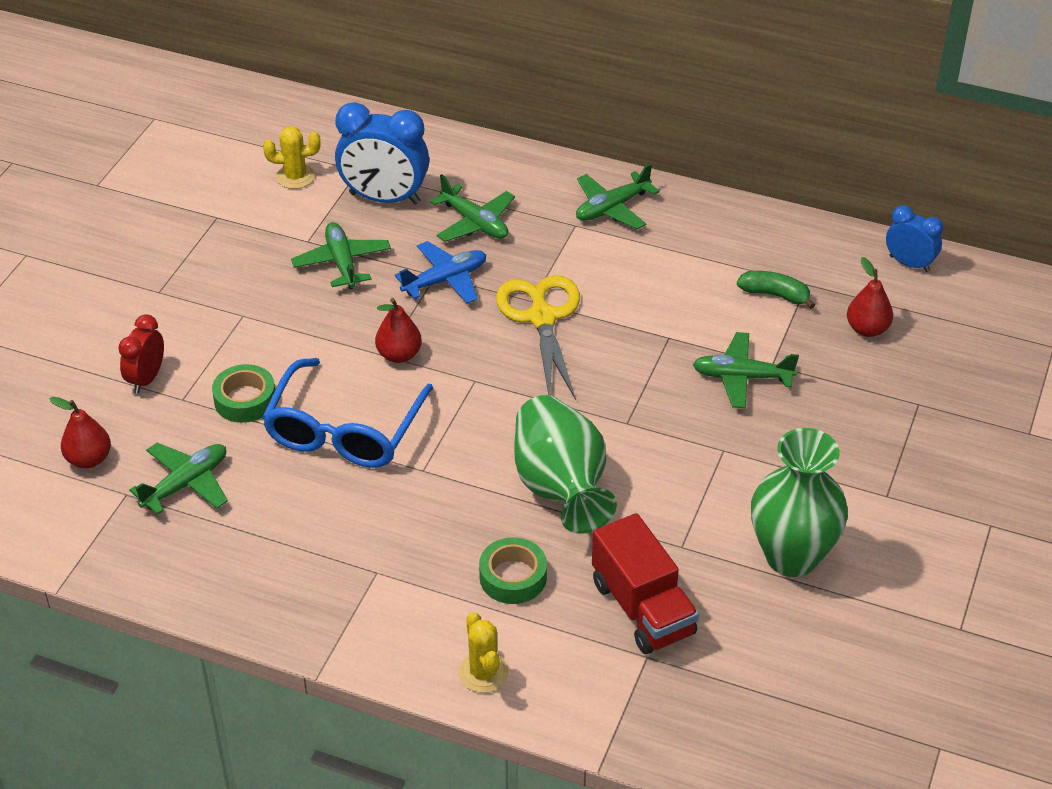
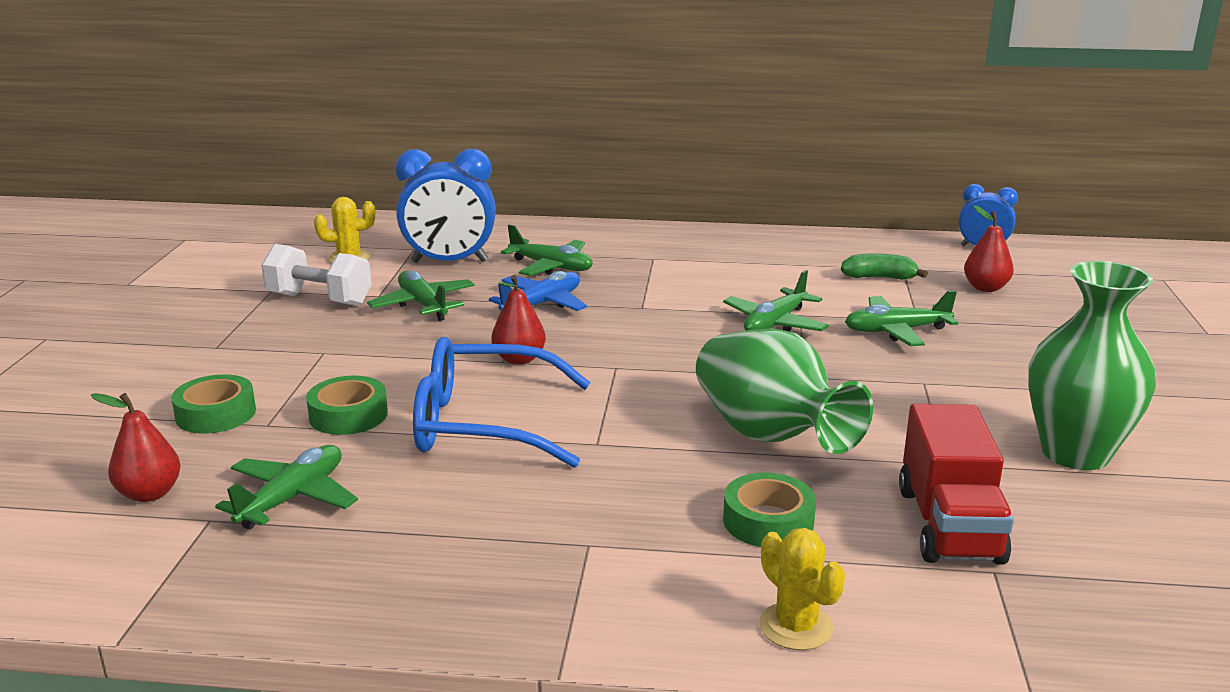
camera: 15 degrees left, 20 degrees down
red clock [118,314,164,394] -> green tape [171,374,256,433]
blue glasses [262,358,433,468] -> blue glasses turned 90 degrees clockwise [413,337,591,468]
yellow scissors [496,275,580,400] -> none
green plane [576,163,659,229] -> green plane moved to [723,270,829,332]
red truck [592,513,699,654] -> red truck turned 45 degrees clockwise [899,404,1014,564]
none -> white dumbbell [261,244,372,306]

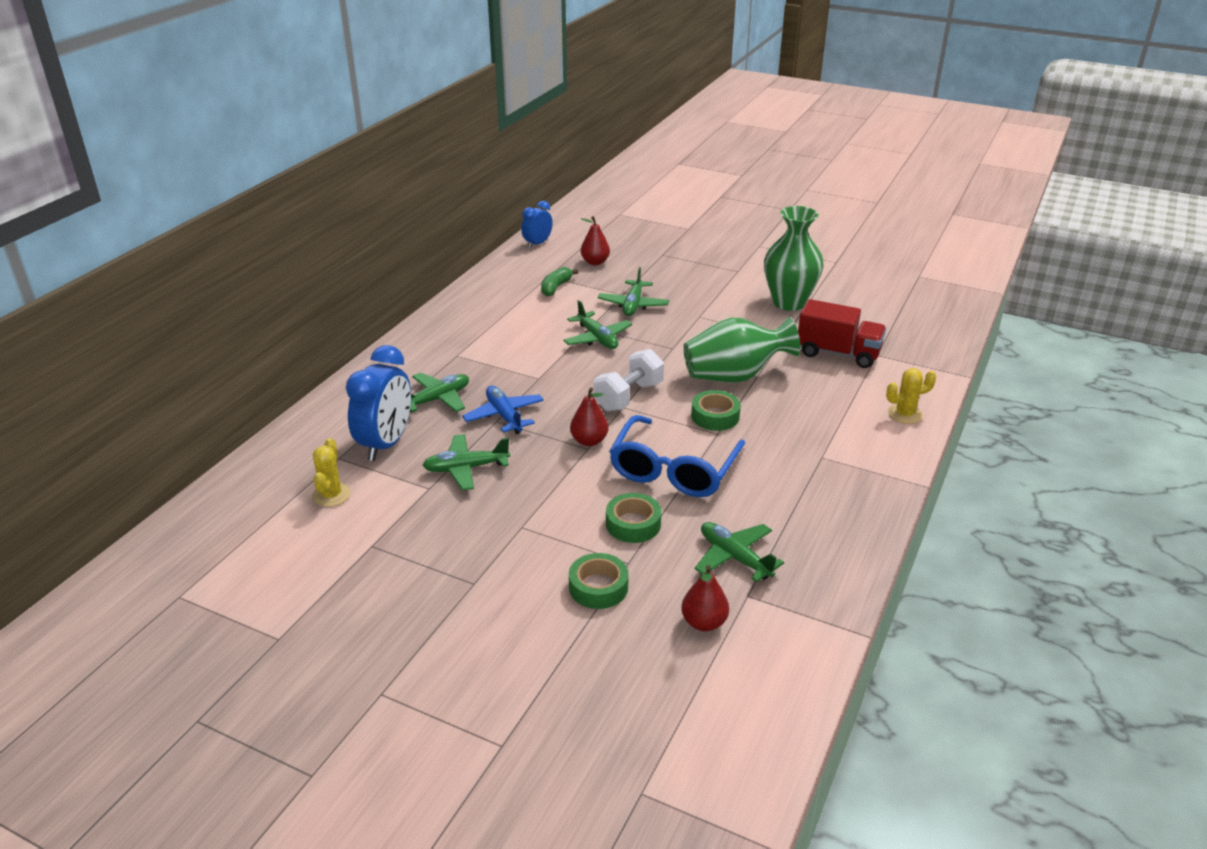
camera: 70 degrees left, 10 degrees up
white dumbbell [261,244,372,306] -> white dumbbell moved to [594,349,664,411]
green tape [723,472,816,547] -> green tape moved to [691,390,741,431]

